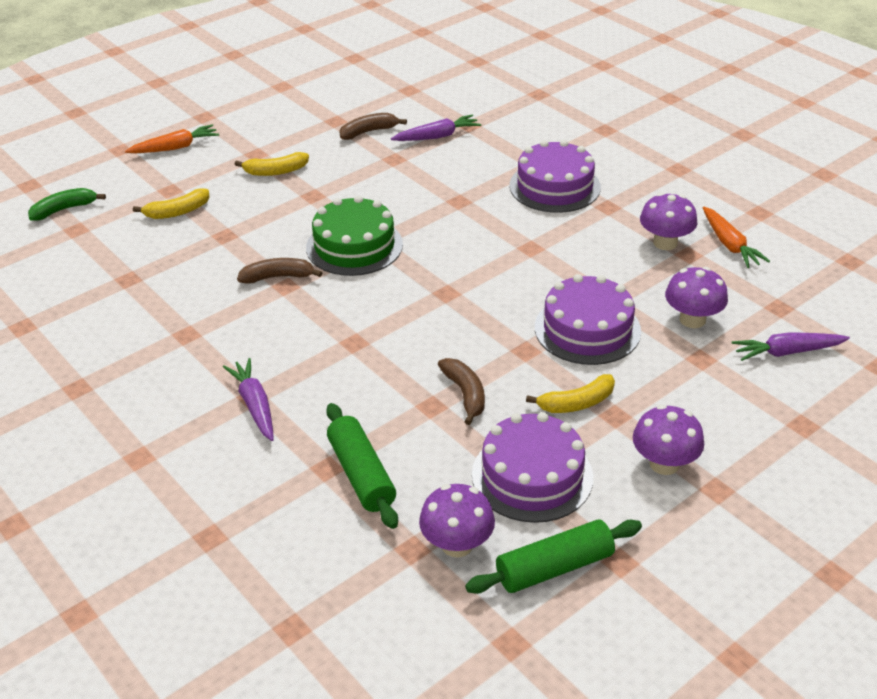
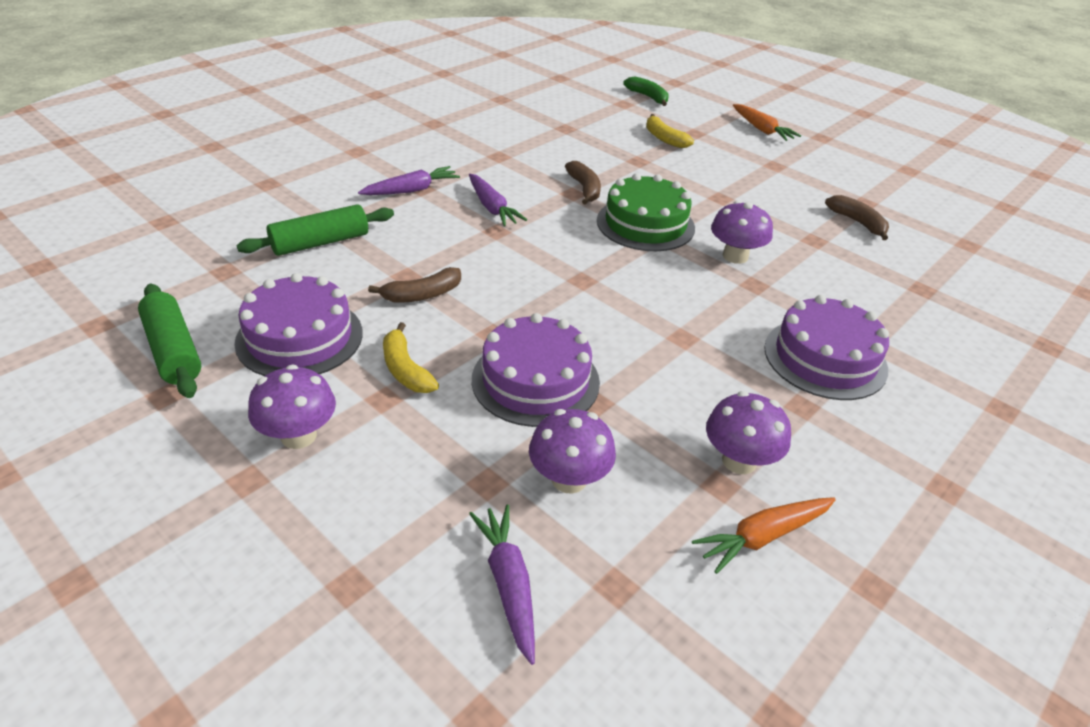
camera: 80 degrees right, 0 degrees up
yellow banana [234,152,309,176] -> none
purple carrot [391,114,481,141] -> purple carrot moved to [469,174,527,226]
purple mushroom [419,484,495,558] -> purple mushroom moved to [711,201,773,264]

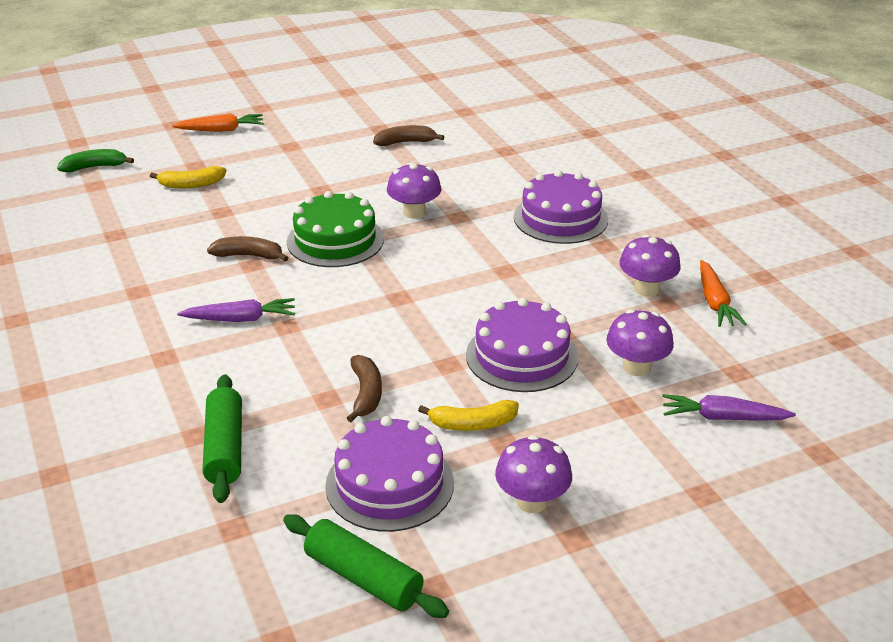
camera: 65 degrees left, 5 degrees down
green rolling pin [138,284,201,398] -> green rolling pin turned 45 degrees clockwise [283,514,449,618]
purple carrot [358,166,460,195] -> none

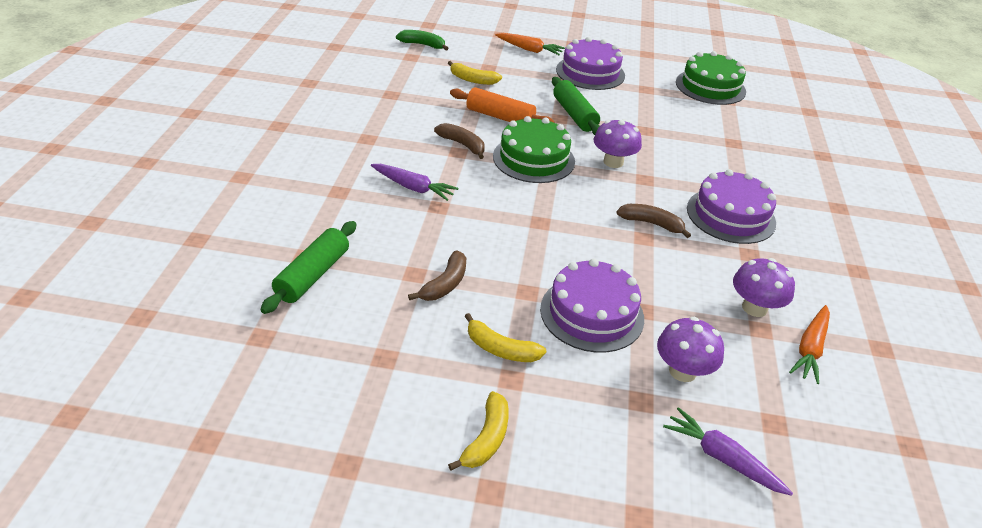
camera: 30 degrees right, 5 degrees up
green rolling pin [283,514,449,618] -> green rolling pin moved to [552,77,600,135]
purple cake [325,416,454,532] -> purple cake moved to [556,37,625,90]
brown banana [373,125,444,146] -> brown banana moved to [616,204,691,238]
purple mushroom [495,435,572,513] -> yellow banana [448,391,509,471]
none -> orange rolling pin [450,87,555,123]
none -> green cake [676,51,746,105]

